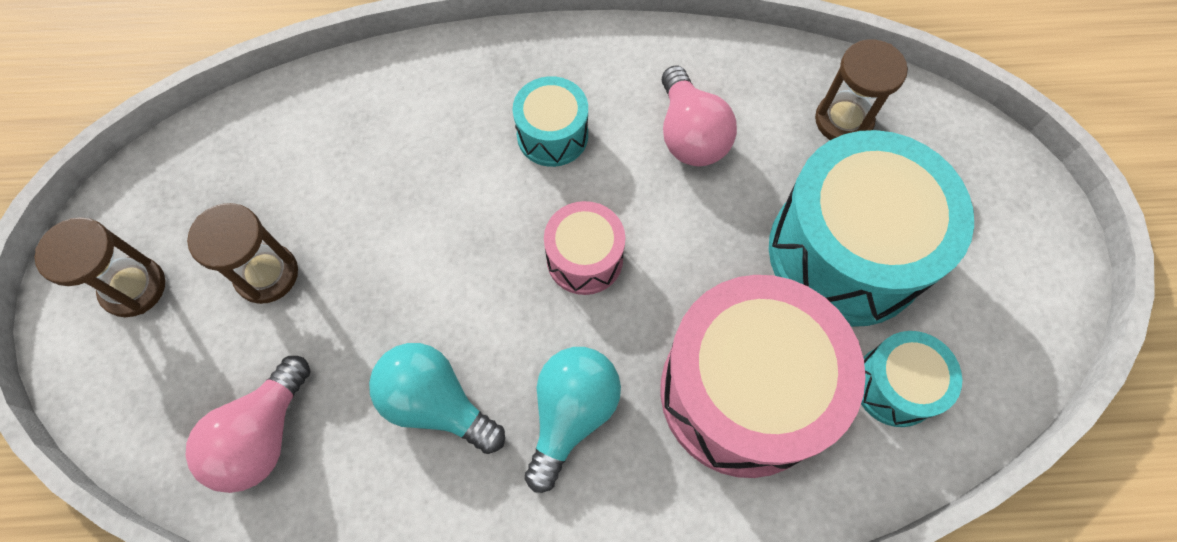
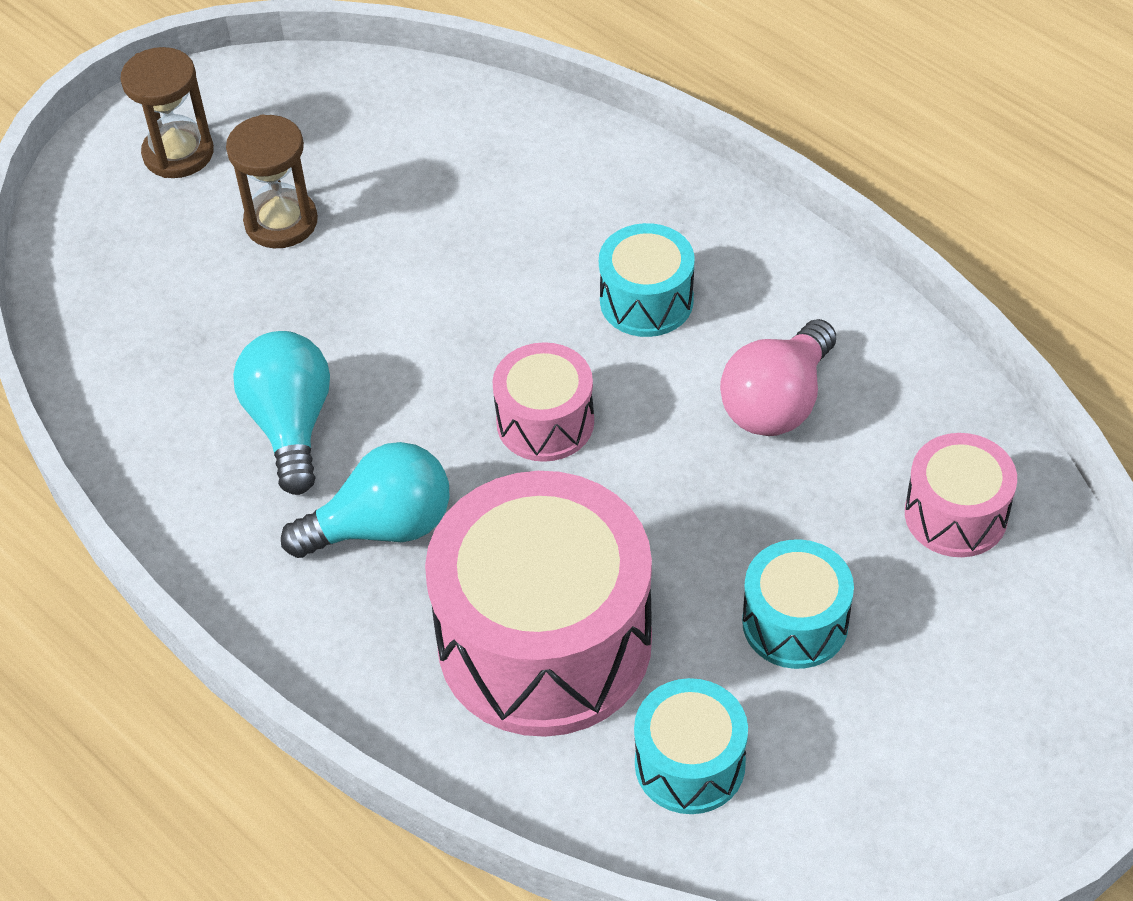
camera: 50 degrees right, 15 degrees down
pink light bulb [186,356,310,493] -> none
turquoise drum [769,130,974,327] -> turquoise drum [742,539,854,669], size x0.49
brown hourglass [815,39,908,140] -> pink drum [905,433,1017,557]

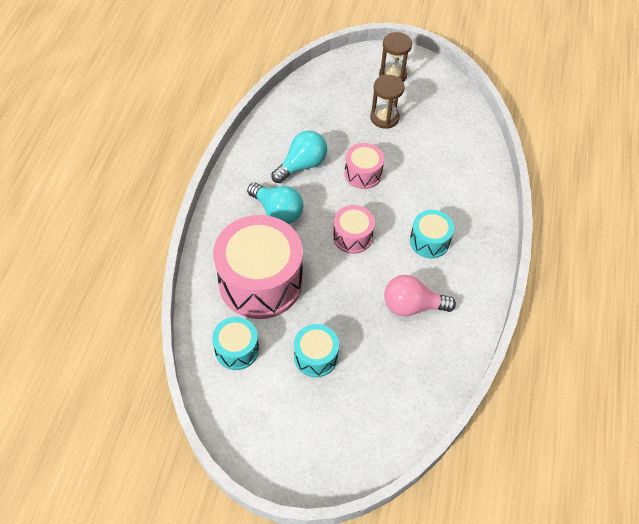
camera: 55 degrees right, 5 degrees up
pink drum [905,433,1017,557] -> pink drum moved to [344,143,384,189]

